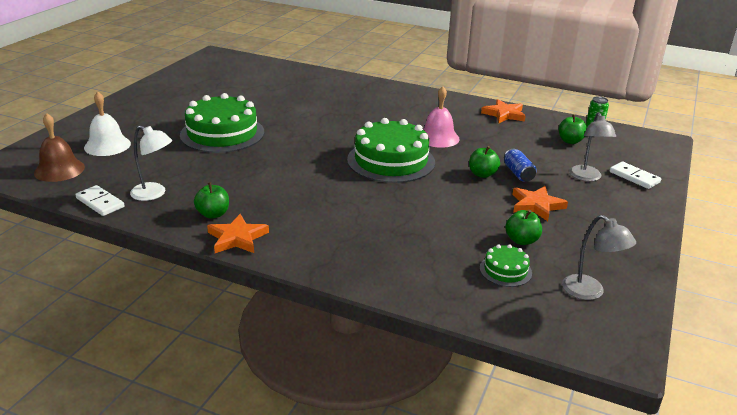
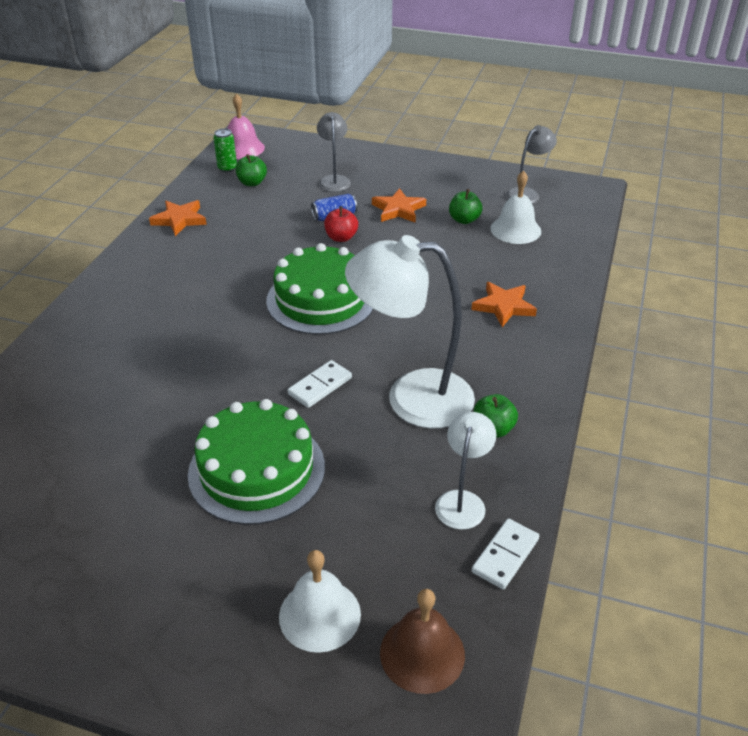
camera: 95 degrees left, 10 degrees up
orange star [207,214,269,253] -> orange star moved to [471,282,537,327]
pink bell [423,86,460,148] -> pink bell moved to [227,94,265,159]
green apple [469,146,500,178] -> red apple [324,206,358,242]
green cake [480,244,532,287] -> white bell [490,170,541,244]
grey lamp [569,112,616,181] -> grey lamp turned 90 degrees counterclockwise [317,112,351,192]
white domino [610,162,661,189] -> white domino moved to [288,360,352,408]
none -> white lamp [345,235,475,428]

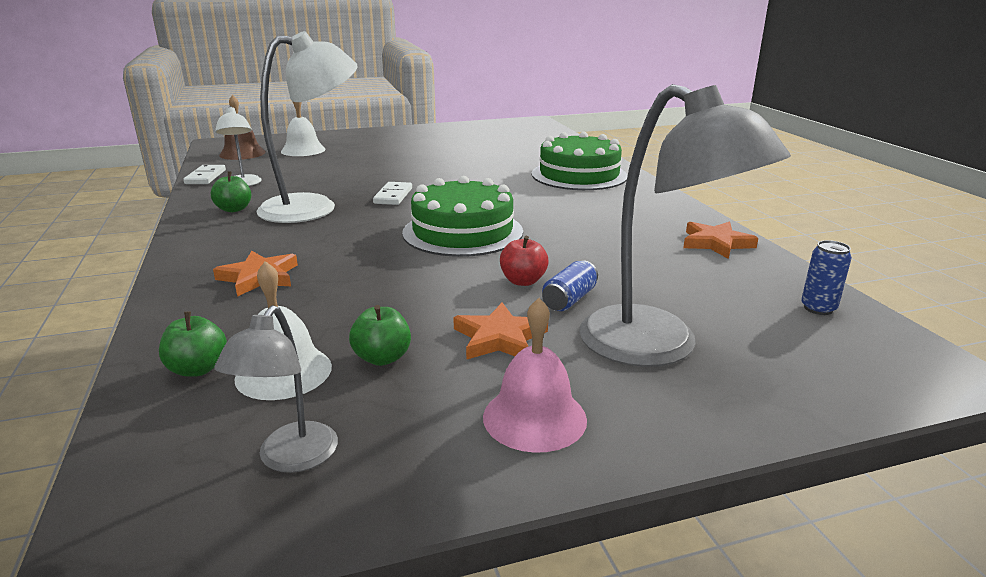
camera: 145 degrees right, 15 degrees down
green cake [188,399,325,525] -> green cake moved to [531,132,628,190]
green can [213,128,237,172] -> blue can [801,240,852,315]
pink bell [227,94,265,159] -> pink bell moved to [483,298,587,453]
green apple [235,154,267,186] -> green apple moved to [159,312,227,377]
grey lamp [317,112,351,192] -> grey lamp [579,84,791,367], size x1.94

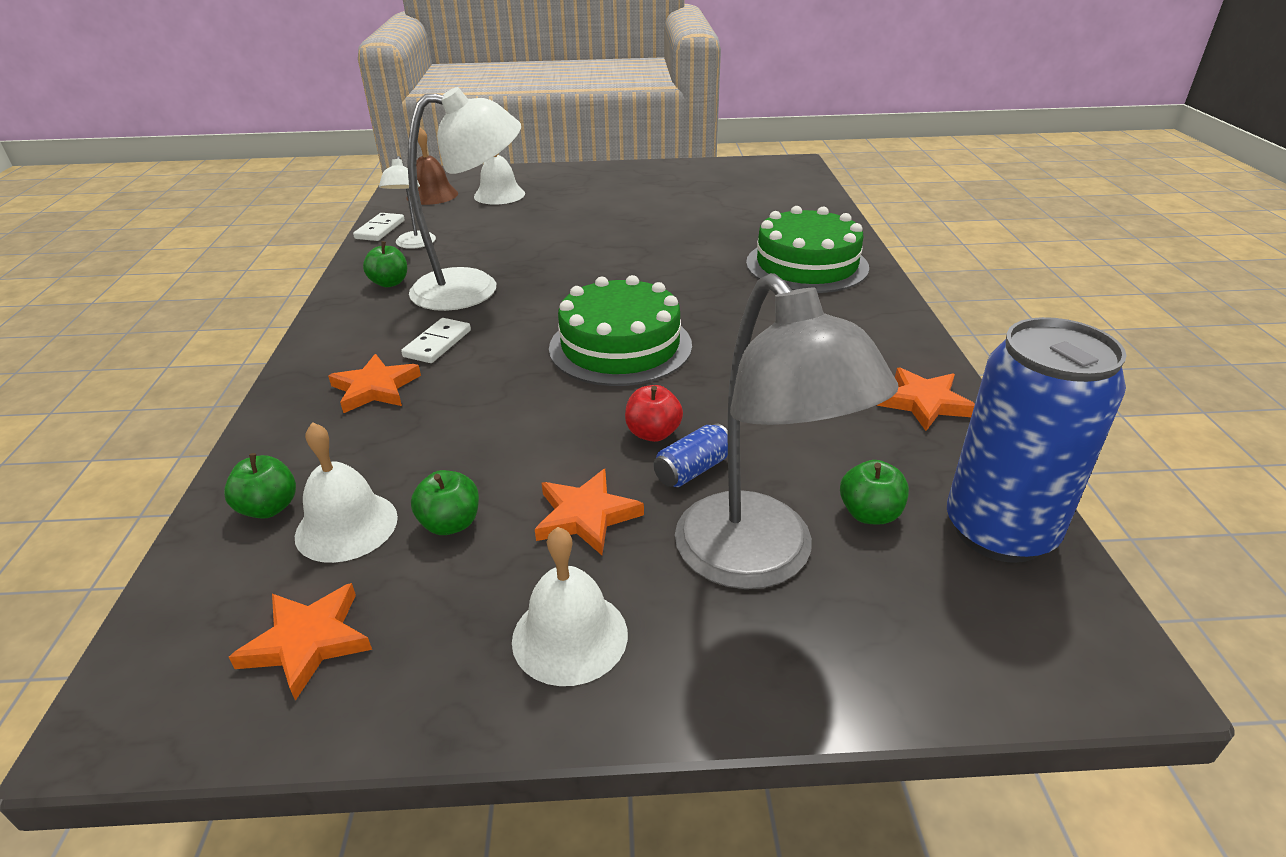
camera: 15 degrees right, 10 degrees up
grey lamp [214,305,338,473] -> orange star [229,583,372,701]
white domino [373,182,412,205] -> white domino moved to [401,318,471,363]
pink bell [483,298,587,453] -> white bell [512,527,628,686]
blue can [801,240,852,315] -> blue can [947,317,1127,563], size x2.49
none -> green apple [840,460,909,524]

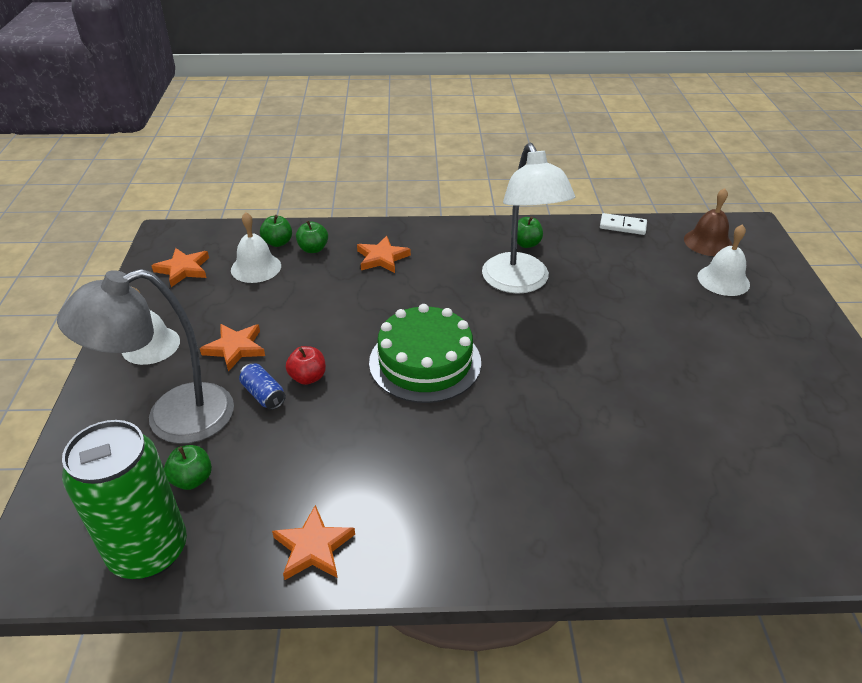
camera: 90 degrees right, 5 degrees up
white lamp [379,156,436,249] -> none
white domino [401,318,471,363] -> none
green apple [411,470,479,535] -> green apple moved to [296,220,328,253]
green cake [746,206,869,293] -> none
blue can [947,317,1127,563] -> green can [62,420,187,579]

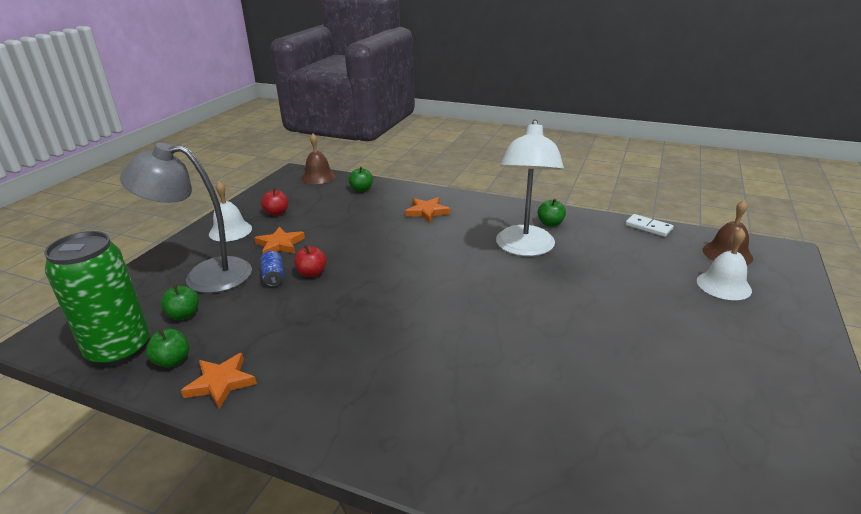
camera: 25 degrees right, 10 degrees down
orange star [151,248,209,287] -> none
white bell [231,212,281,283] -> none
green apple [296,220,328,253] -> green apple moved to [146,328,189,368]
green cake [369,304,481,403] -> none
none -> red apple [261,188,288,216]
none -> brown bell [301,134,336,184]

